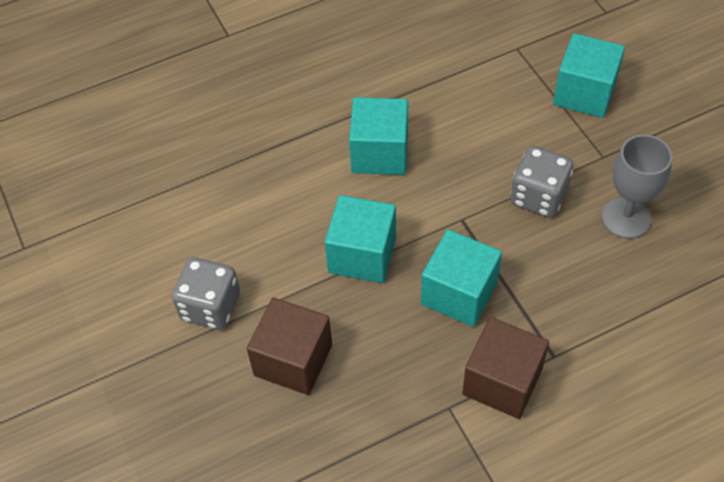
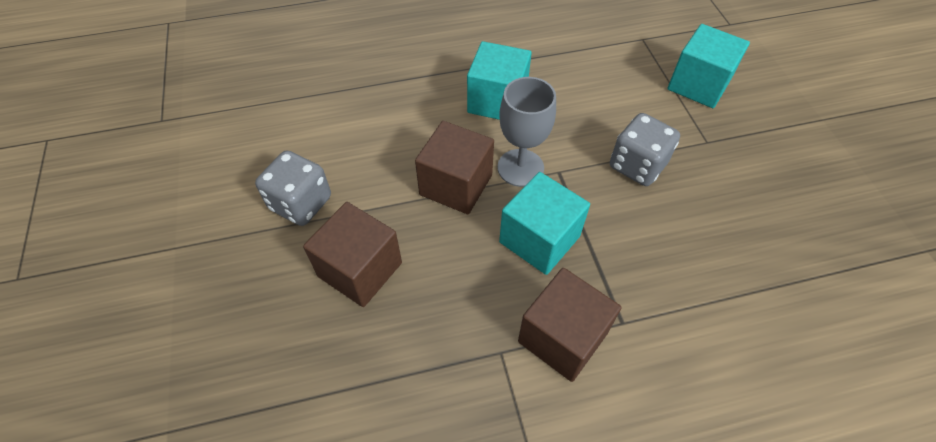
camera: 10 degrees right, 0 degrees up
turquoise cube [325,195,396,283] -> brown cube [415,121,494,214]
grey goblet [602,135,672,239] -> grey goblet moved to [497,77,556,187]

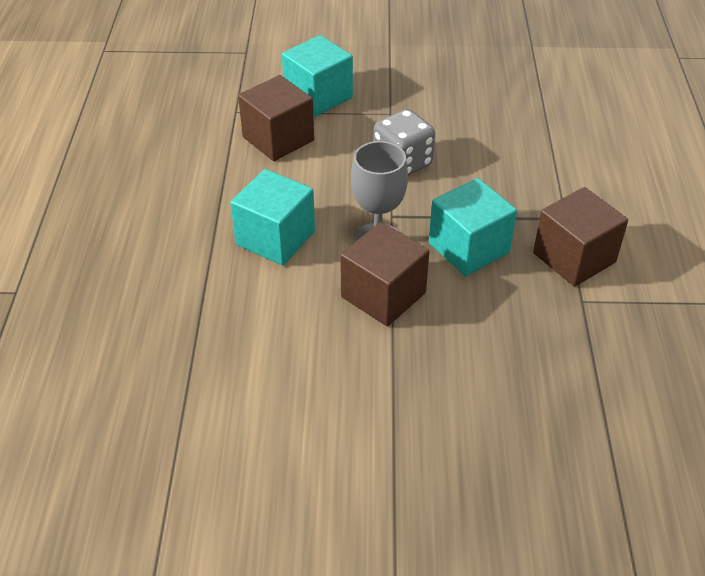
camera: 75 degrees left, 10 degrees down
grey dice [255,150,331,226] -> none
brown cube [303,202,402,307] -> brown cube moved to [238,75,314,161]

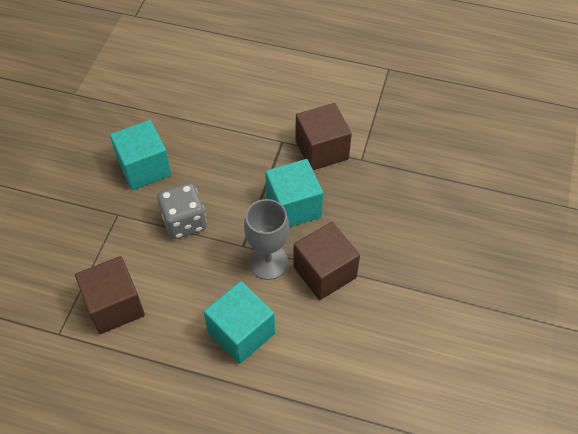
camera: 75 degrees left, 10 degrees up
turquoise cube [282,35,353,117] -> turquoise cube moved to [110,120,171,190]

